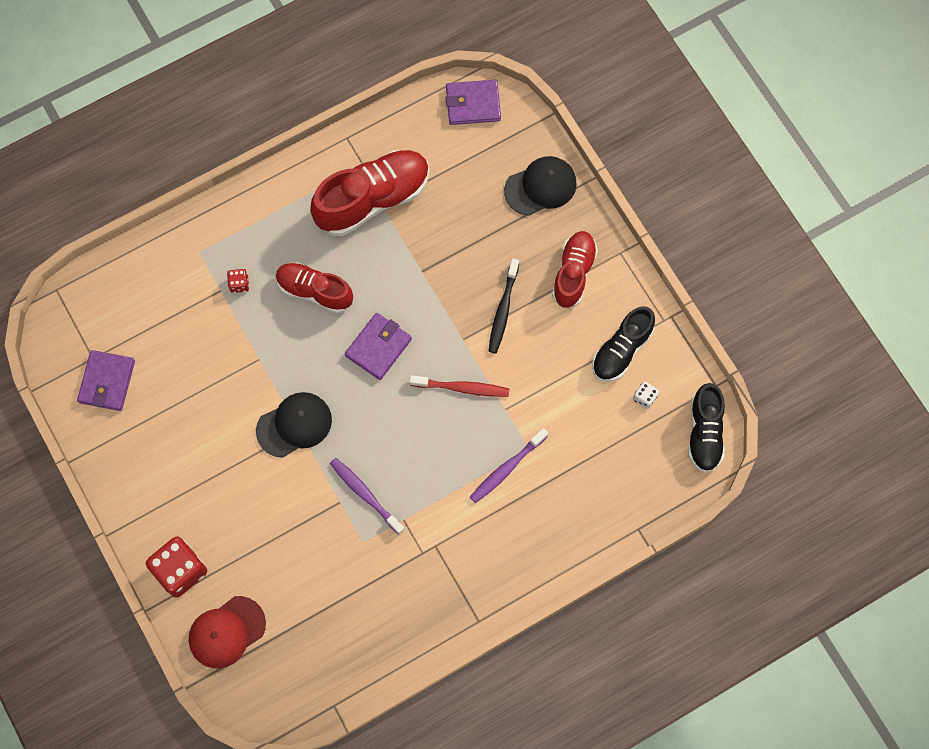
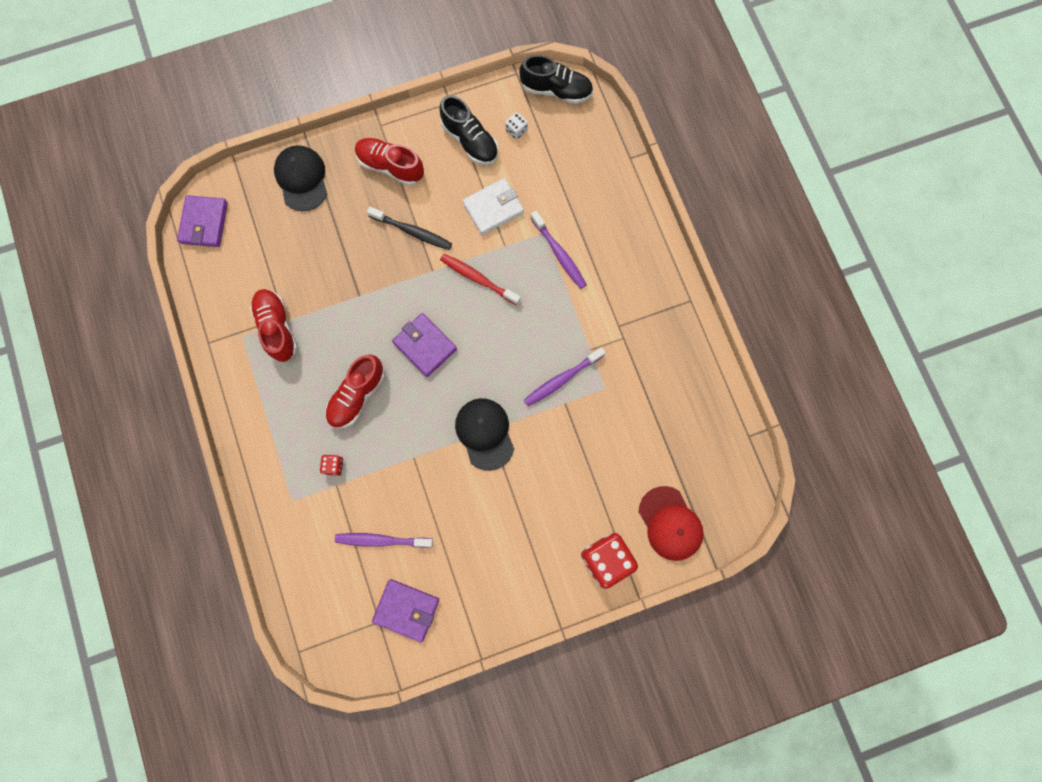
camera: 80 degrees left, 5 degrees up
red shoe [310,150,430,236] -> red shoe [250,289,298,362], size x0.64
red toothbrush [409,375,509,397] -> red toothbrush turned 75 degrees counterclockwise [440,254,521,305]
none -> purple toothbrush [335,533,433,548]
none -> white wallet [462,178,524,235]

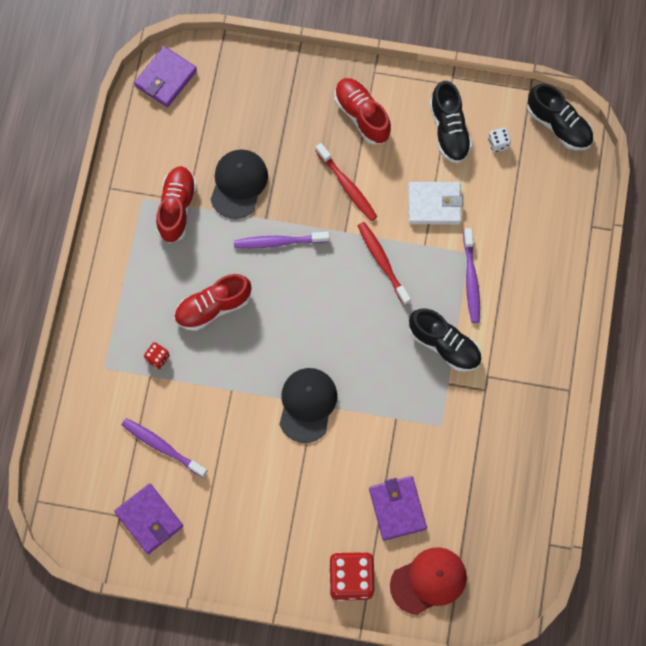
camera: 30 degrees right, 5 degrees down
black cap [274,145,327,211] -> black cap moved to [210,149,268,219]
black toothbrush [367,206,452,250] -> red toothbrush [316,143,377,221]
purple wallet [392,313,457,377] -> purple wallet moved to [369,476,427,541]
purple toothbrush [524,347,605,406] -> purple toothbrush moved to [234,232,329,249]
red cap [639,486,704,561] -> red cap turned 120 degrees counterclockwise [390,547,467,615]
none -> black shoe [409,309,482,372]

